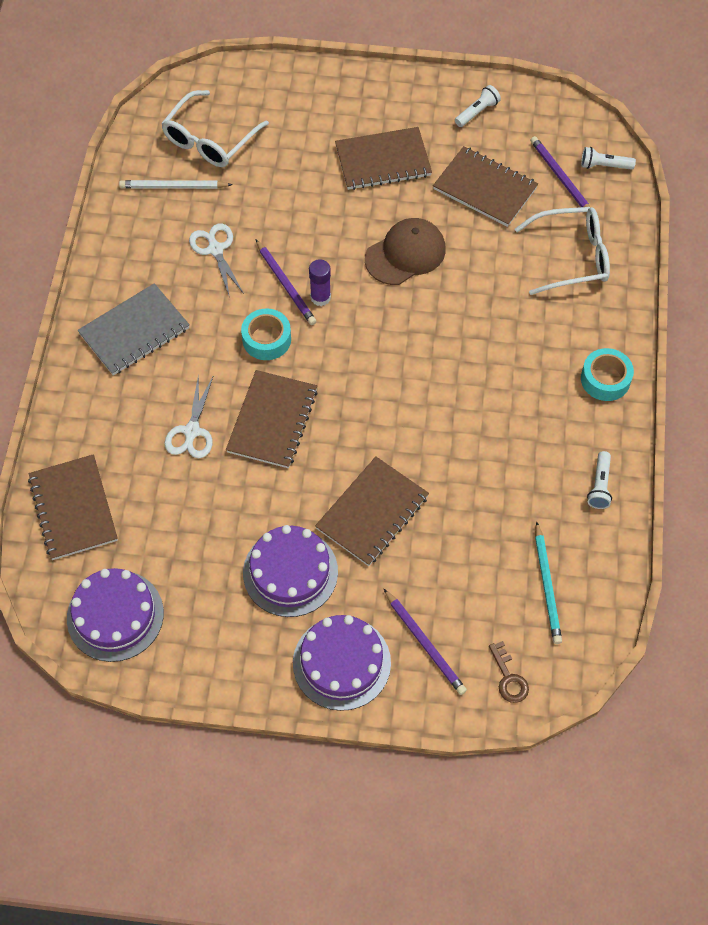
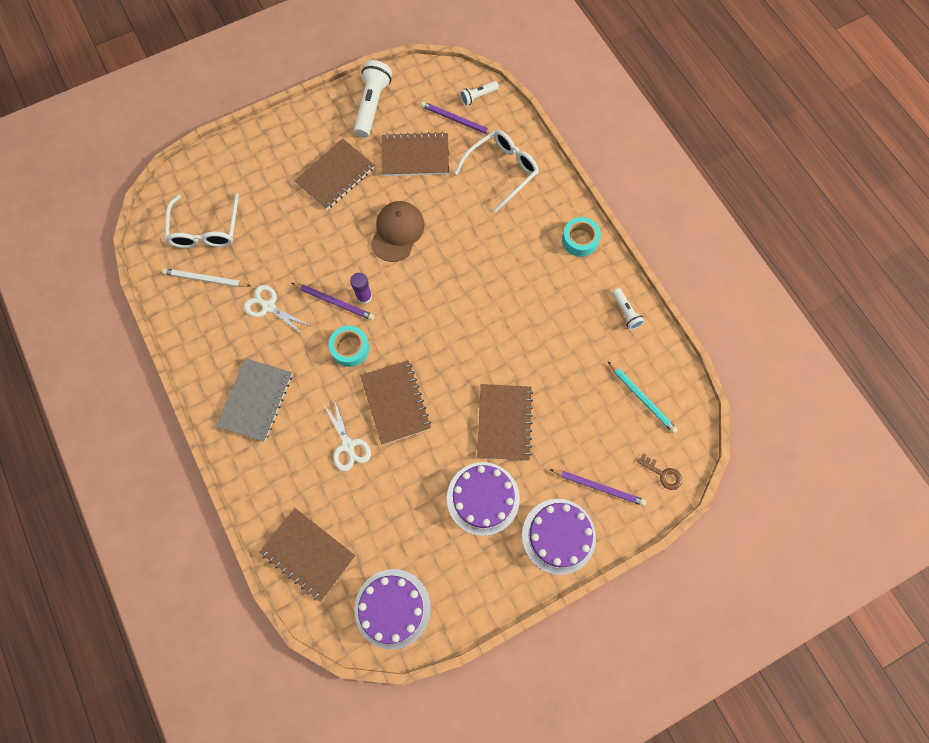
camera: 35 degrees left, 10 degrees up
white pencil [119,180,233,189] -> white pencil turned 45 degrees clockwise [162,268,251,287]
white flashlight [455,85,501,127] -> white flashlight [354,60,392,138], size x1.87

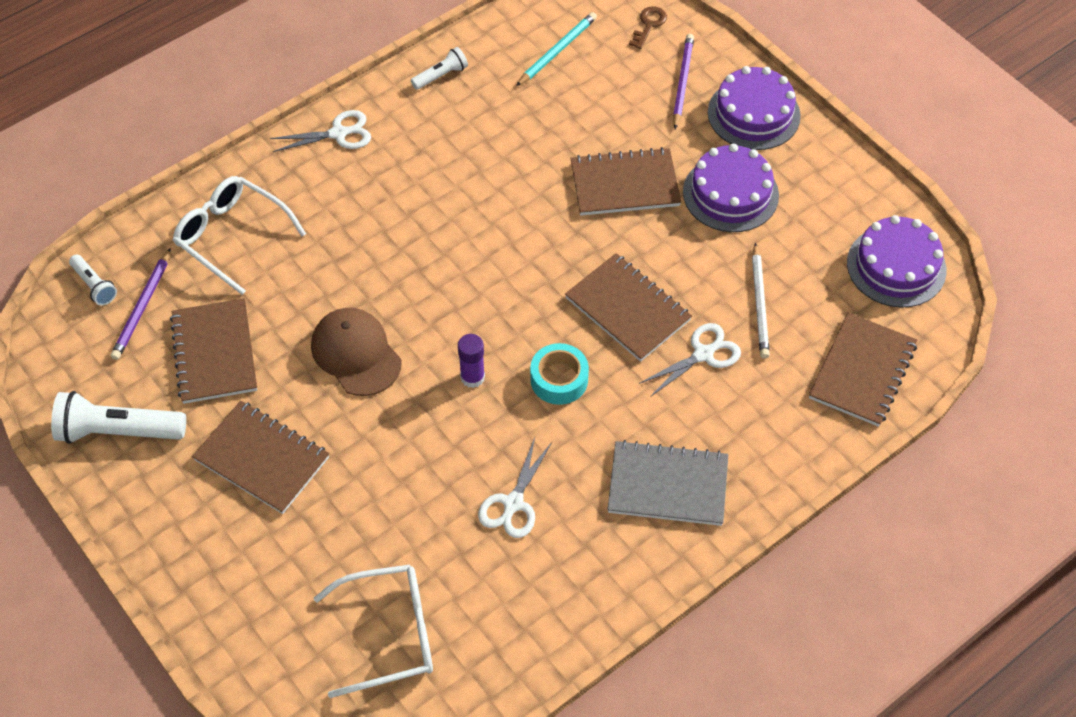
camera: 100 degrees left, 15 degrees down
white pencil [162,268,251,287] -> white pencil moved to [752,243,770,359]
purple pencil [292,283,375,320] -> none
brown notebook [360,360,431,445] -> brown notebook turned 75 degrees clockwise [565,253,692,362]
brown cap [370,201,425,262] -> brown cap turned 45 degrees clockwise [311,308,402,396]
turquoise tape [562,217,601,257] -> white scissors [270,110,371,152]

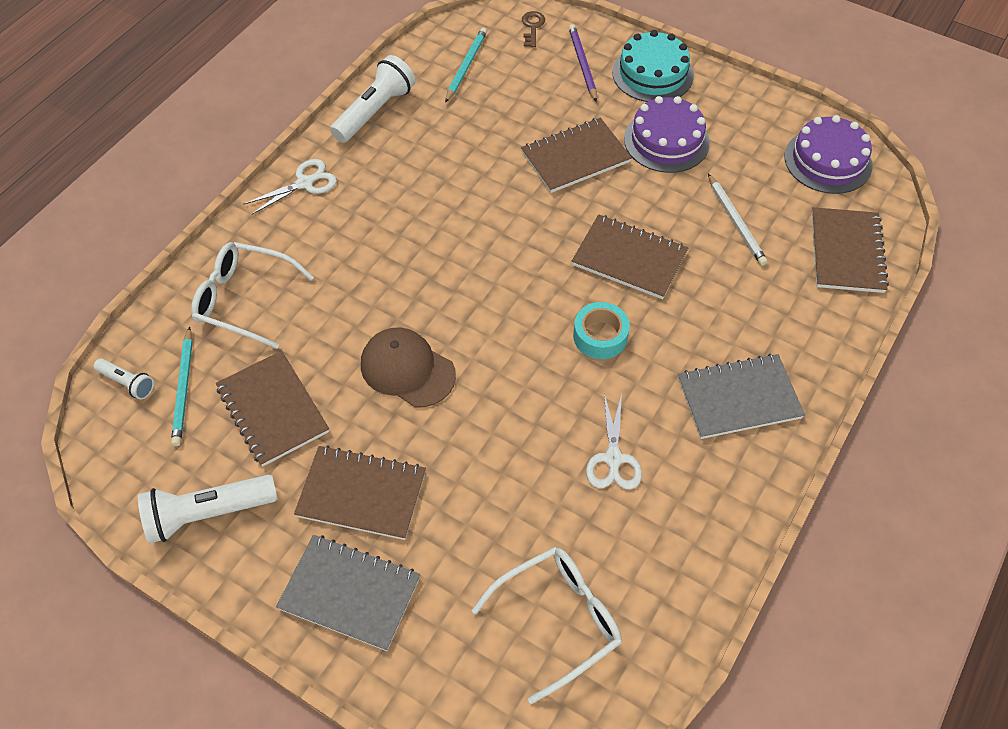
camera: 20 degrees left, 0 degrees up
purple pencil [111,248,171,360] -> turquoise pencil [171,326,193,446]
white flashlight [411,47,468,90] -> white flashlight [330,55,415,143], size x1.87
purple glue stick [458,334,485,388] -> none
white scissors [639,323,741,397] -> none
purple cake [708,66,801,150] -> turquoise cake [612,30,694,102]
none -> grey notebook [276,535,420,651]

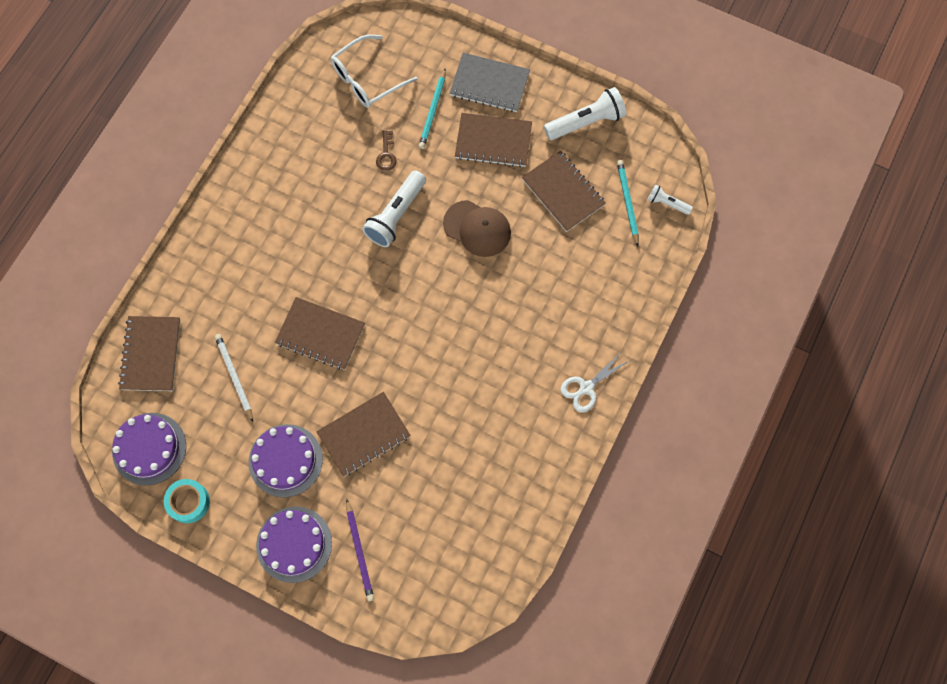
camera: 175 degrees right, 15 degrees up
white glasses [191,242,314,349] -> none
white flashlight [330,55,415,143] -> white flashlight moved to [362,170,426,247]
turquoise pencil [445,28,487,103] -> turquoise pencil moved to [419,69,446,149]
brown key [522,11,545,47] -> brown key moved to [376,130,397,171]
turquoise tape [573,302,630,359] -> turquoise tape moved to [164,479,210,523]
white scissors [586,393,642,489] -> none
turquoise cake [612,30,694,102] -> purple cake [256,506,332,583]
grey notebook [678,354,805,439] -> none

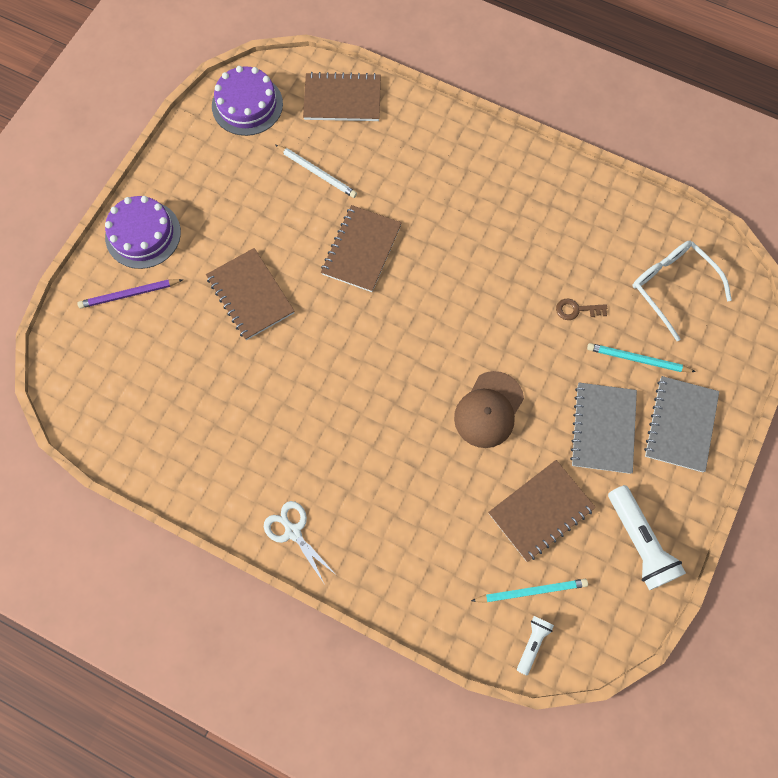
camera: 90 degrees right, 0 degrees up
turquoise tape [164,479,210,523] -> none
white pencil [215,334,253,422] -> white pencil turned 60 degrees clockwise [275,145,357,198]
purple cake [249,424,323,498] -> none
white flashlight [362,170,426,247] -> none
brown notebook [455,113,532,167] -> grey notebook [570,383,637,474]

